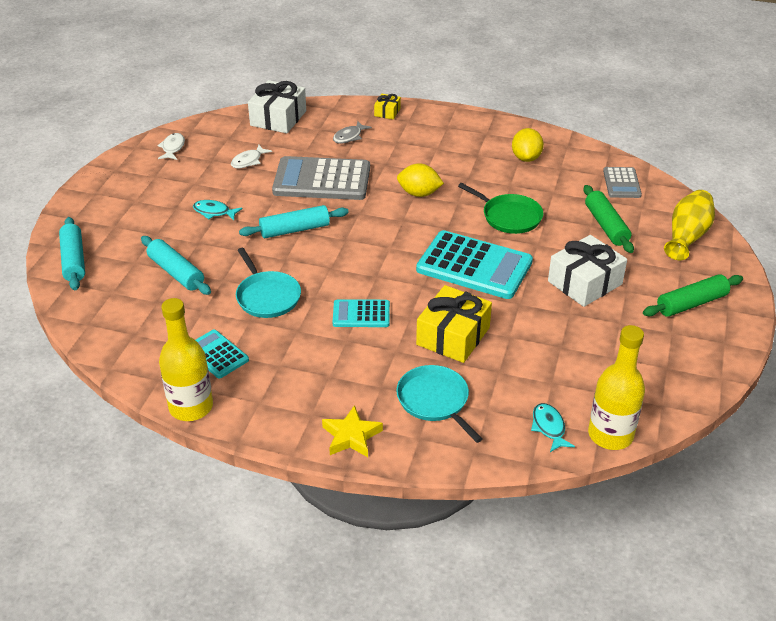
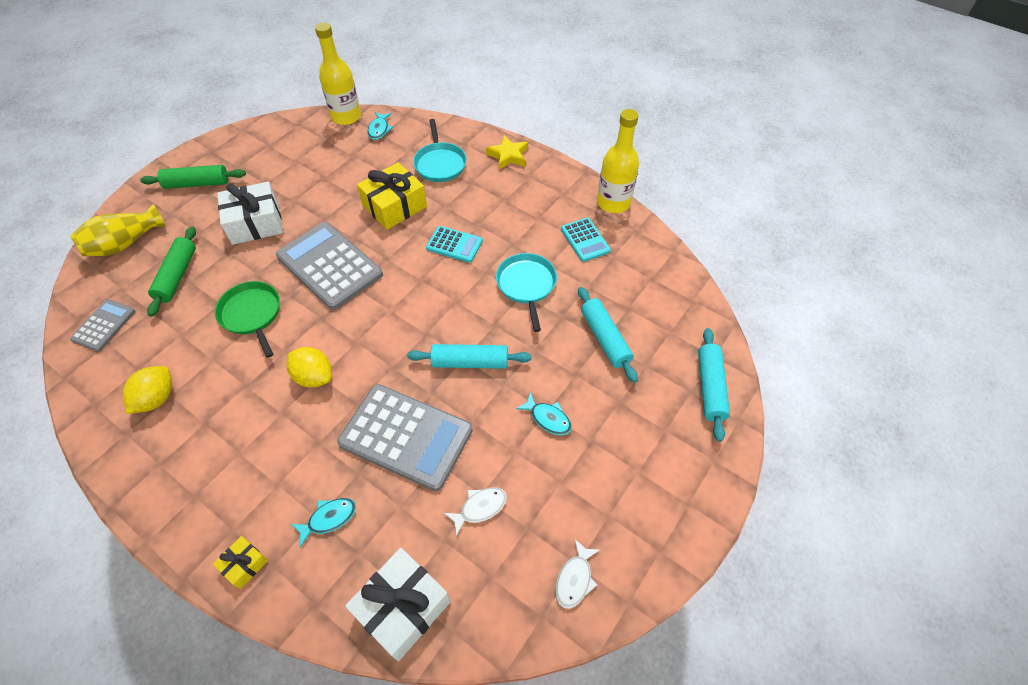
camera: 160 degrees left, 15 degrees up
grey fish [333,121,372,144] -> turquoise fish [291,498,356,548]
turquoise calculator [416,230,533,299] -> grey calculator [276,222,383,310]

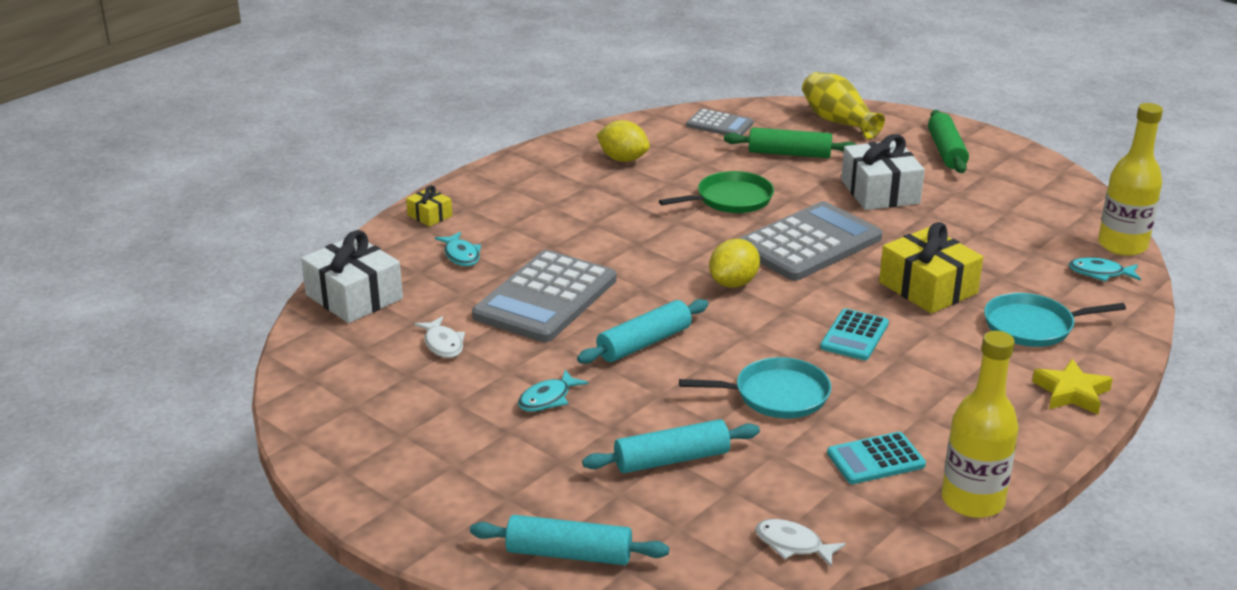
camera: 95 degrees right, 25 degrees down
yellow lemon [286,347,332,388] -> yellow lemon moved to [709,239,760,288]
turquoise rolling pin [407,344,532,369] -> turquoise rolling pin turned 45 degrees clockwise [577,299,708,364]
white fish [555,538,600,609] -> white fish moved to [755,519,846,568]

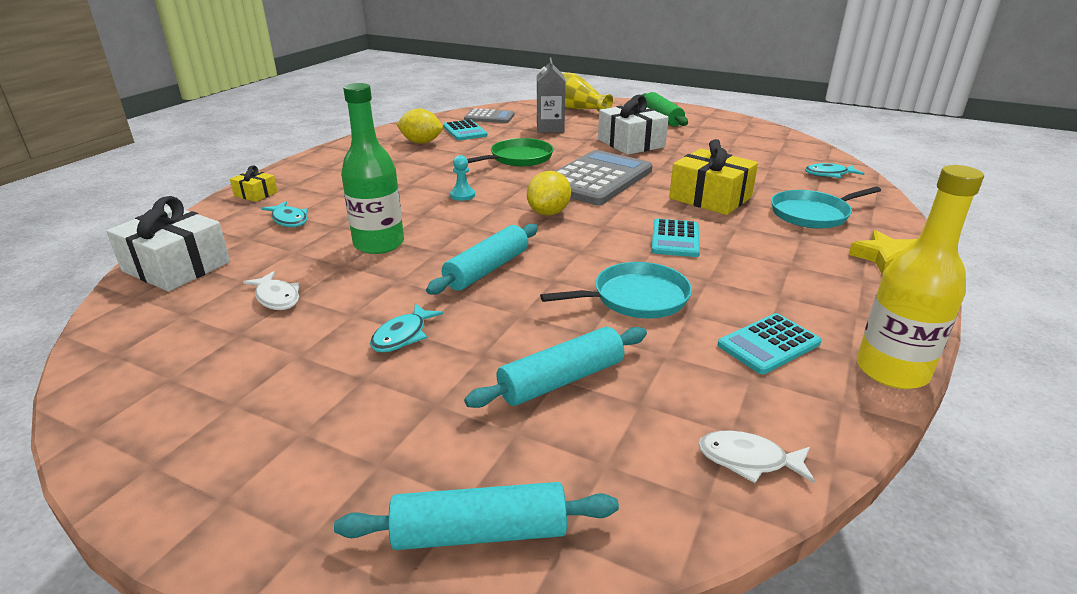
camera: 15 degrees left, 0 degrees up
grey calculator [472,250,616,342] -> green bottle [341,83,404,254]
green rolling pin [724,128,857,158] -> grey carton [537,58,565,133]
yellow bottle [1098,103,1163,256] -> none
none -> turquoise calculator [443,119,487,140]
none -> turquoise pawn [450,155,475,201]

